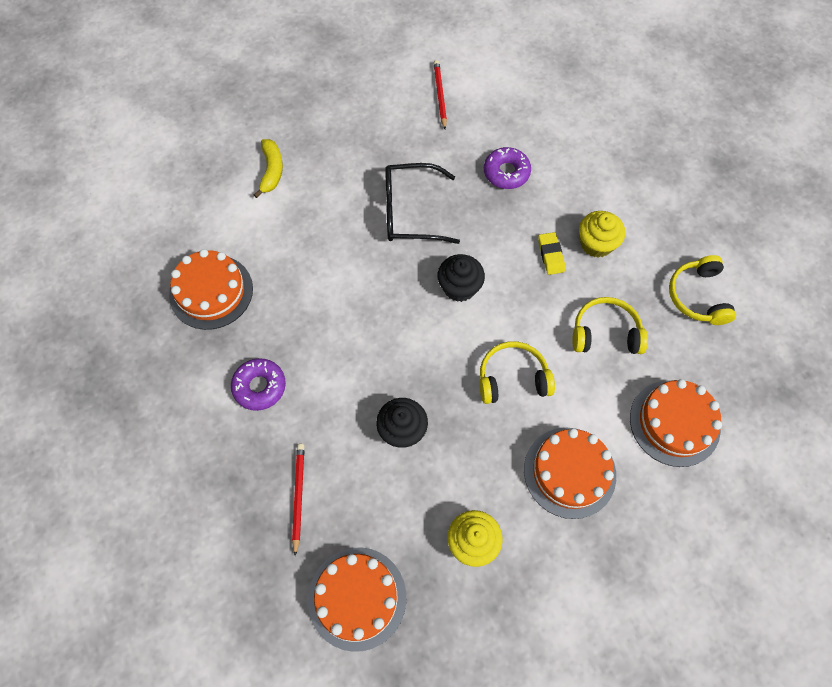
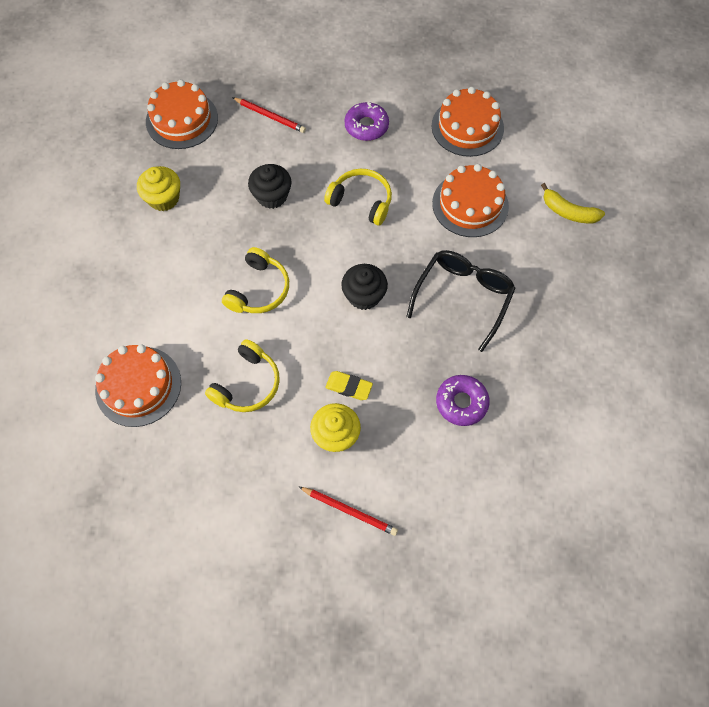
camera: 120 degrees right, 0 degrees up
red pencil [434,60,447,129] -> red pencil moved to [299,487,398,536]
orange cake [524,428,616,519] -> orange cake moved to [432,164,509,237]
yellow headphones [669,255,736,325] -> yellow headphones moved to [324,169,392,226]

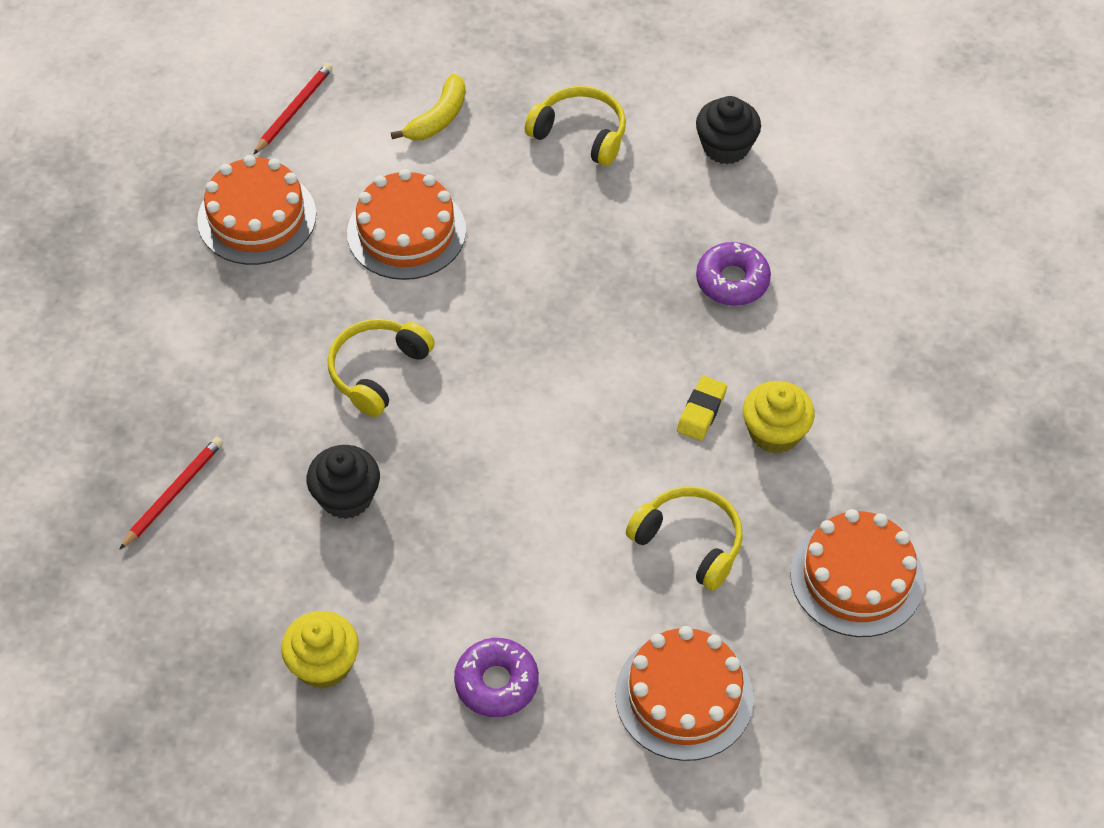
camera: 85 degrees left, 10 degrees down
orange cake [146,80,218,149] -> orange cake moved to [790,509,924,637]
yellow headphones [222,247,289,313] -> yellow headphones moved to [525,86,626,166]
red pencil [299,487,398,536] -> red pencil moved to [253,63,333,155]
black cupcake [341,264,388,310] -> black cupcake moved to [696,96,761,164]
purple donut [345,102,389,141] -> purple donut moved to [454,638,539,717]
black glasses [406,250,516,352] -> none

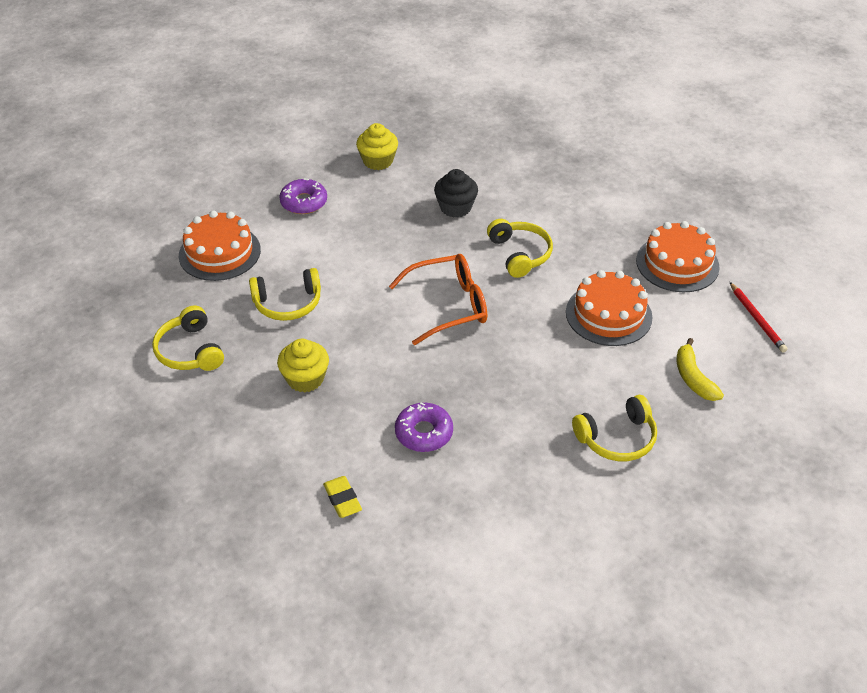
camera: 130 degrees right, 10 degrees down
red pencil [119,437,223,550] -> none
yellow eraser [677,376,727,441] -> yellow eraser moved to [323,476,362,518]
black cupcake [696,96,761,164] -> none
orange cake [790,509,924,637] -> yellow headphones [152,306,224,371]
none -> orange glasses [389,254,487,345]

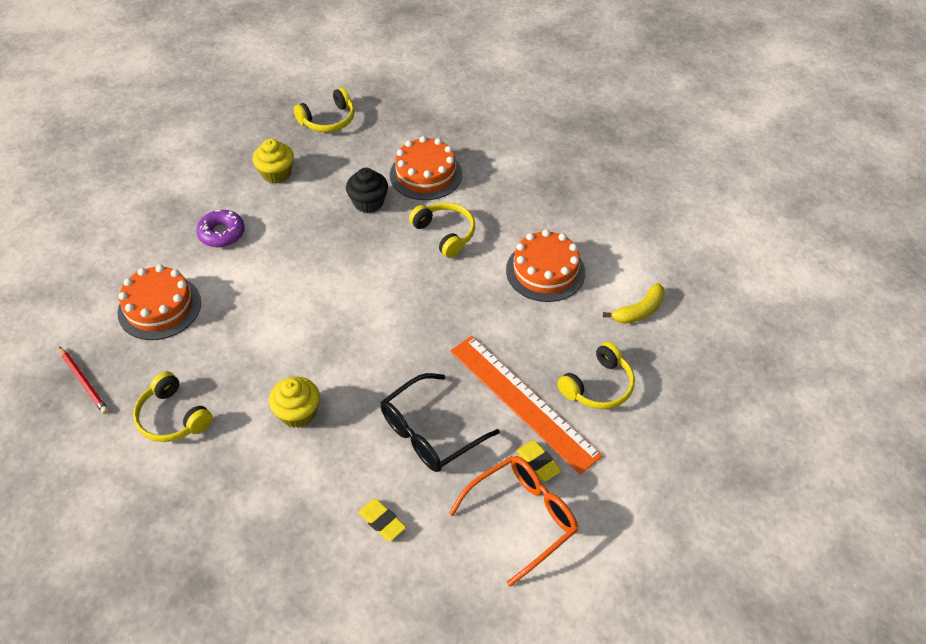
camera: 20 degrees left, 5 degrees up
yellow headphones [249,268,321,321] -> yellow headphones moved to [294,87,355,132]
orange glasses [389,254,487,345] -> orange glasses moved to [449,456,578,587]
purple donut [395,402,453,452] -> black glasses [381,373,500,472]
orange cake [636,221,720,292] -> orange cake moved to [390,136,462,200]
yellow banana [677,338,724,401] -> yellow banana turned 90 degrees counterclockwise [603,283,665,324]
red pencil [730,282,788,353] -> red pencil moved to [59,347,109,414]
none -> orange ruler [450,336,602,475]
none -> yellow eraser [516,441,562,481]

